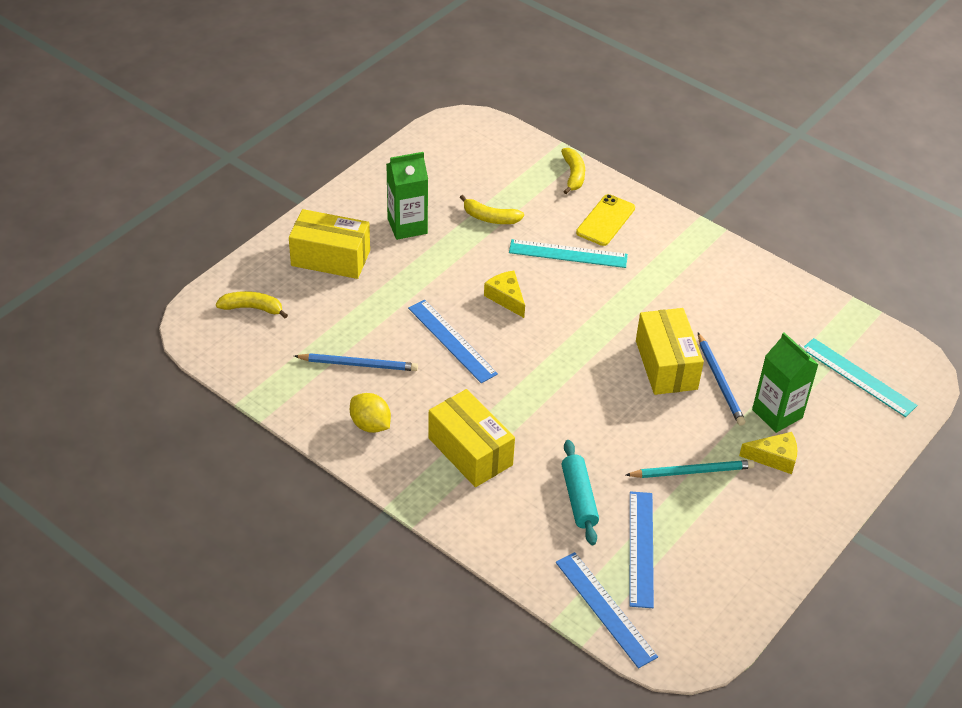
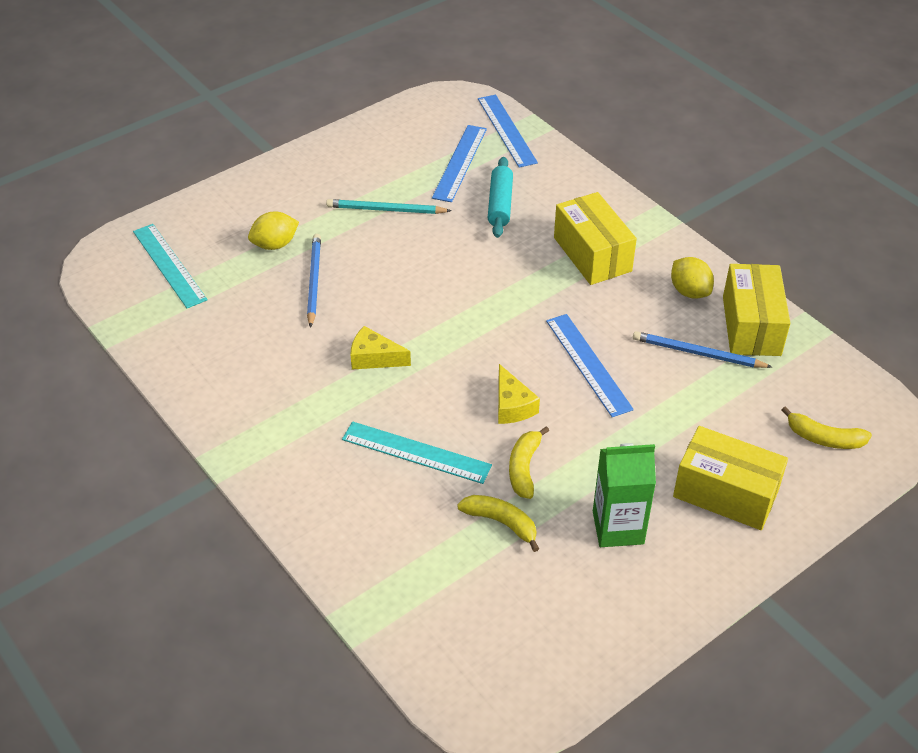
camera: 165 degrees left, 0 degrees up
yellow banana [561,148,585,194] -> yellow banana moved to [509,426,549,499]
yellow phone [576,194,635,246] -> none
yellow box [636,308,704,395] -> yellow box moved to [723,264,790,356]
yellow cheese [739,432,797,474] -> yellow cheese moved to [351,326,411,369]
green carton [752,332,819,433] -> yellow lemon [248,212,299,250]

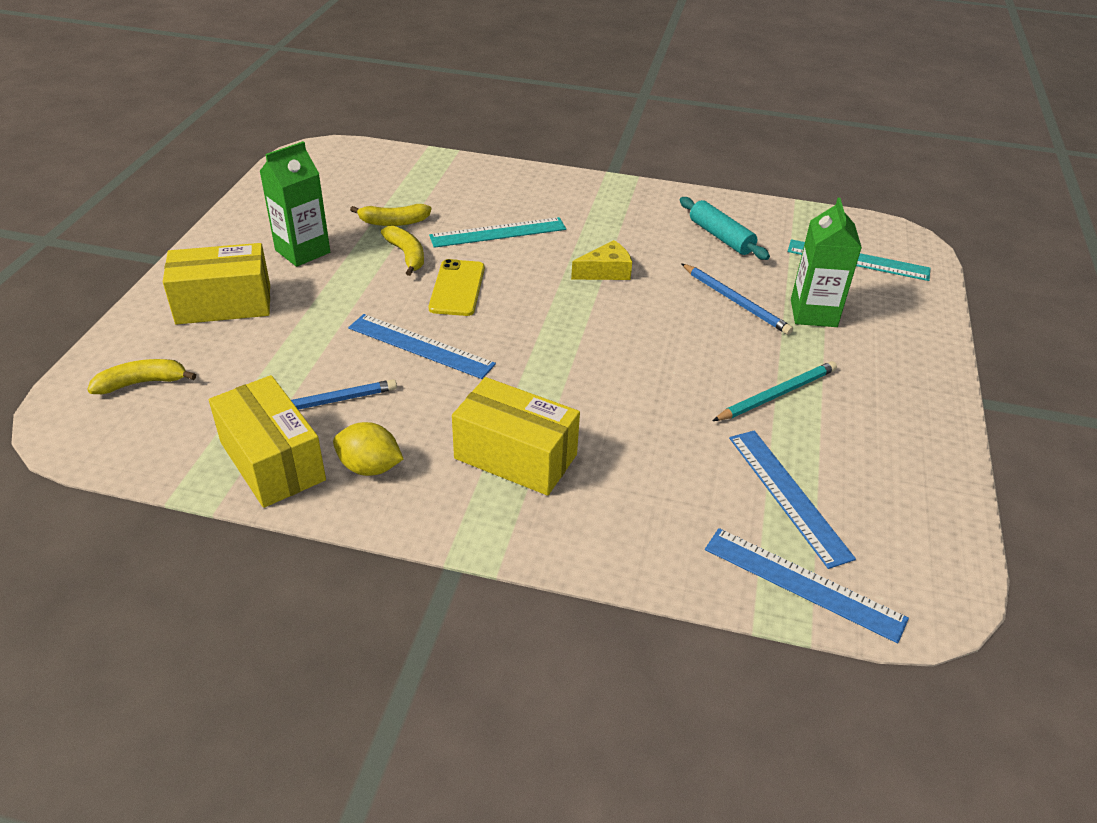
camera: 140 degrees right, 5 degrees down
yellow lemon [248,212,299,250] -> green carton [791,198,862,327]
turquoise rolling pin [488,157,513,238] -> turquoise rolling pin moved to [680,197,770,260]
yellow cheese [498,364,540,424] -> yellow phone [429,259,485,316]

